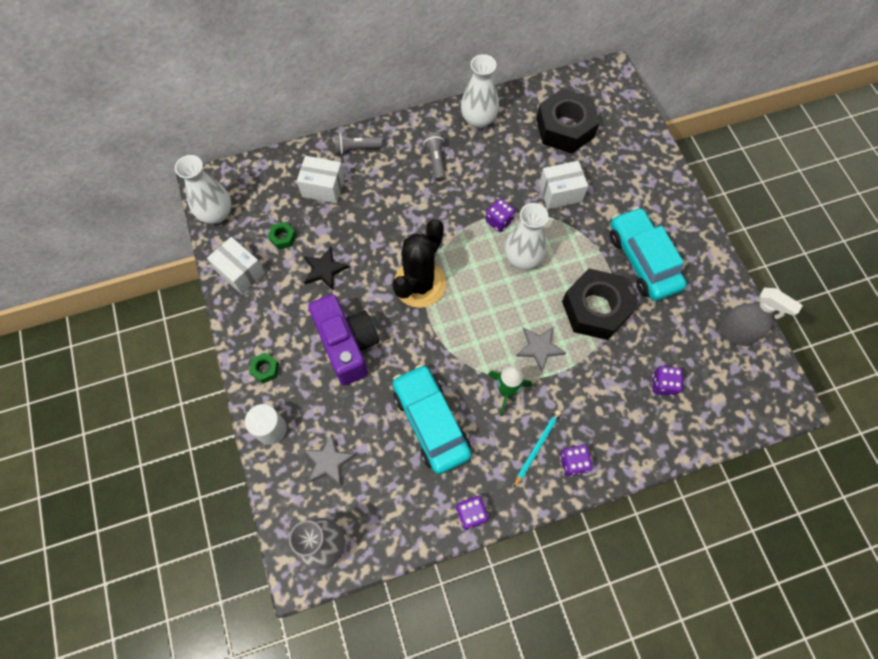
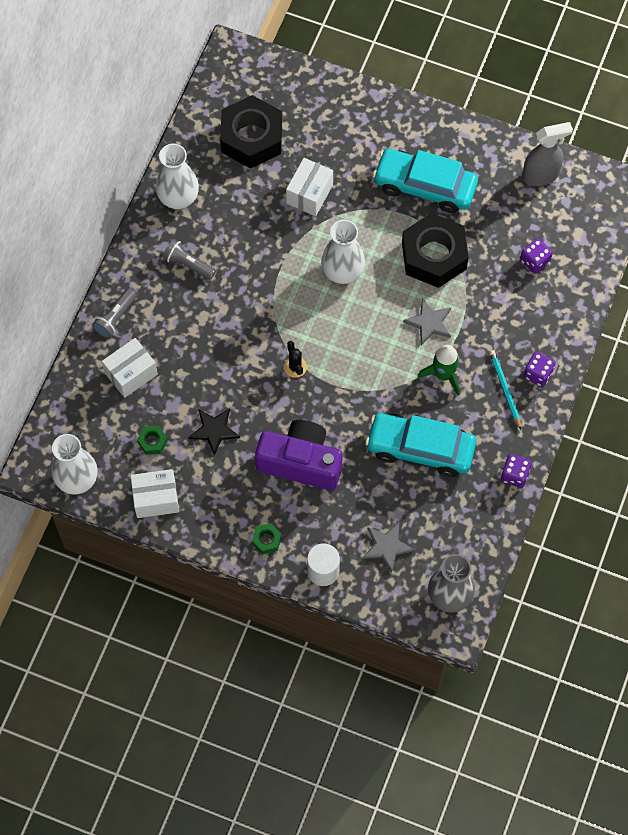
camera: 50 degrees left, 0 degrees up
black cactus [392,219,446,308] -> black cactus [284,341,307,378], size x0.41
purple dice [485,199,515,232] -> none

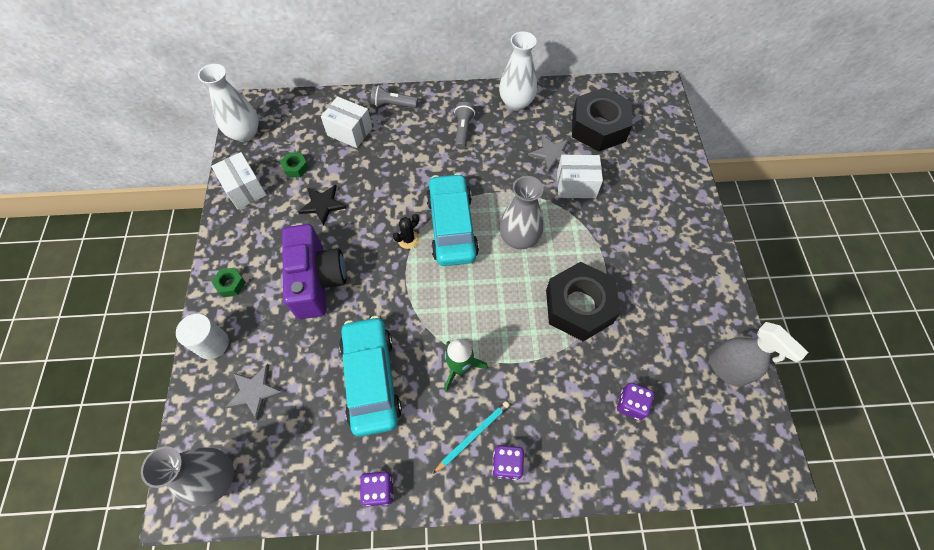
camera: 65 degrees right, 5 degrees down
white vase [321,220,365,284] -> grey vase [499,176,543,249]
turquoise car [373,149,478,213] -> turquoise car moved to [426,173,479,266]
grey star [403,298,451,345] -> grey star moved to [529,135,569,172]

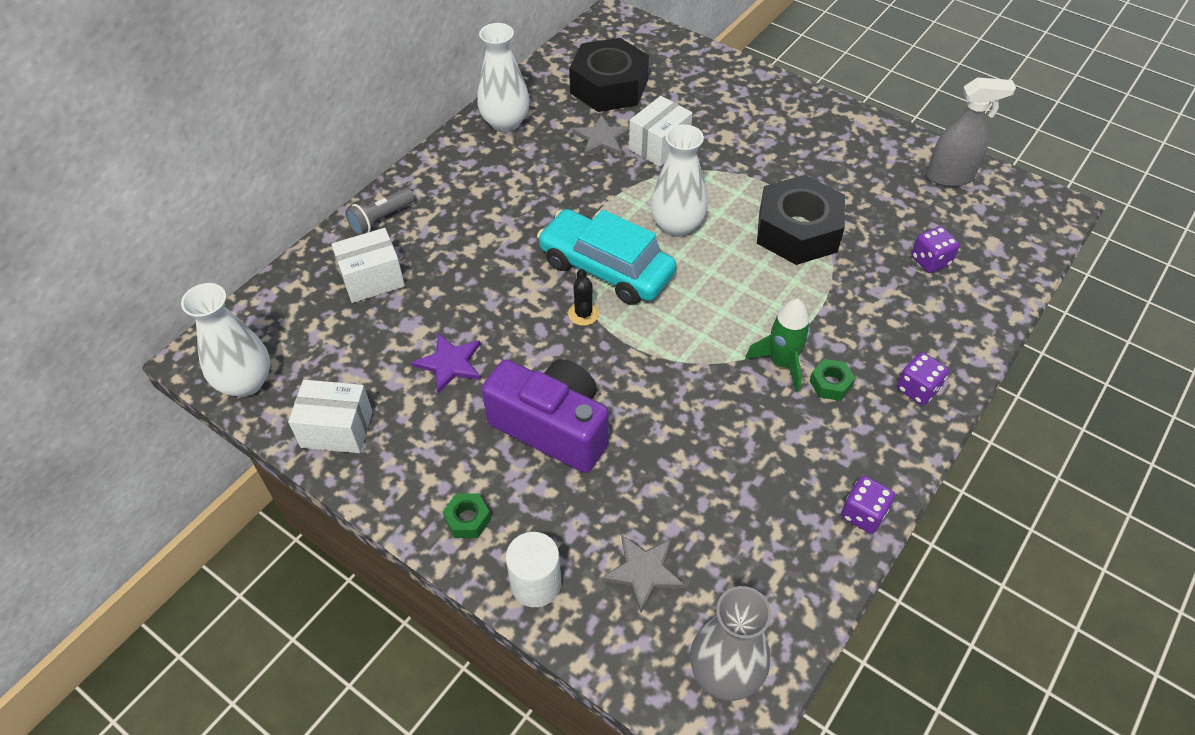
camera: 50 degrees left, 10 degrees down
green nut [280,153,309,177] -> green nut moved to [810,359,855,401]
black star [298,185,346,226] -> purple star [411,333,481,393]
turquoise car [339,316,402,437] -> none
turquoise pencil [433,401,510,474] -> none
grey flashlight [454,102,475,150] -> none
grey vase [499,176,543,249] -> white vase [650,124,708,237]

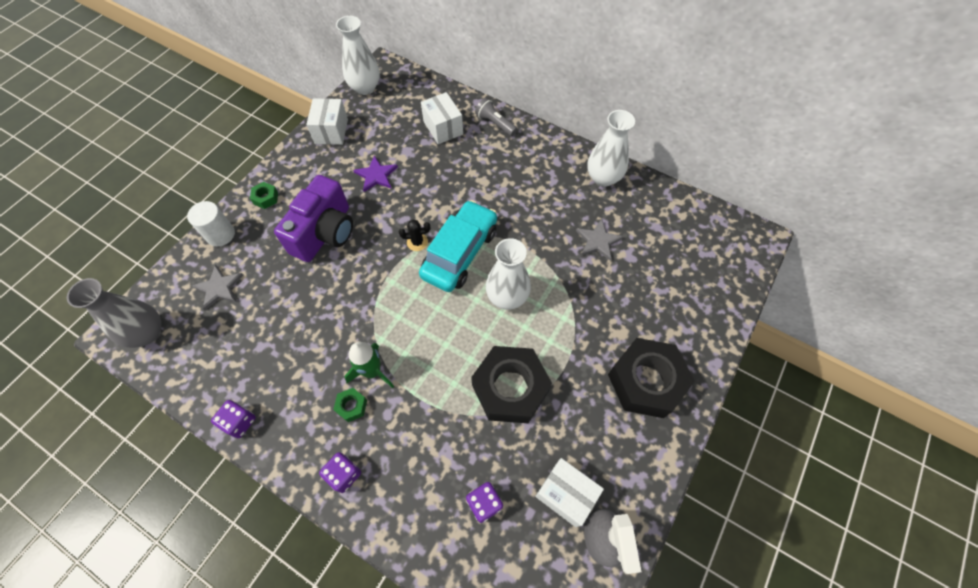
camera: 85 degrees right, 10 degrees up
black nut [569,38,649,112] -> black nut moved to [608,338,695,418]
white box [629,96,693,167] -> white box moved to [535,458,604,527]

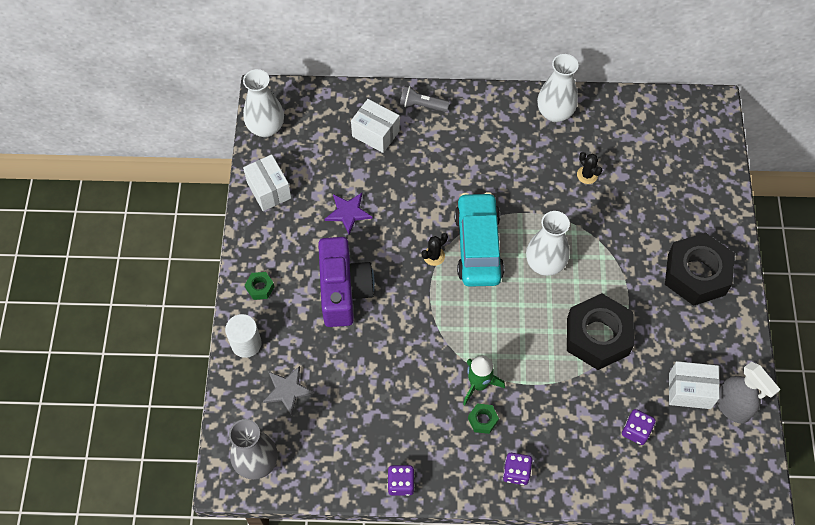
camera: 30 degrees left, 0 degrees up
grey star [576,219,623,261] -> black cactus [577,152,602,184]

